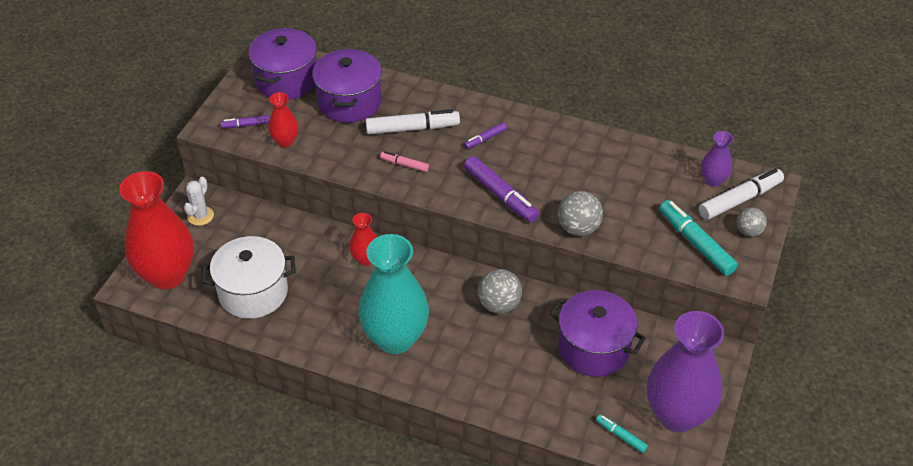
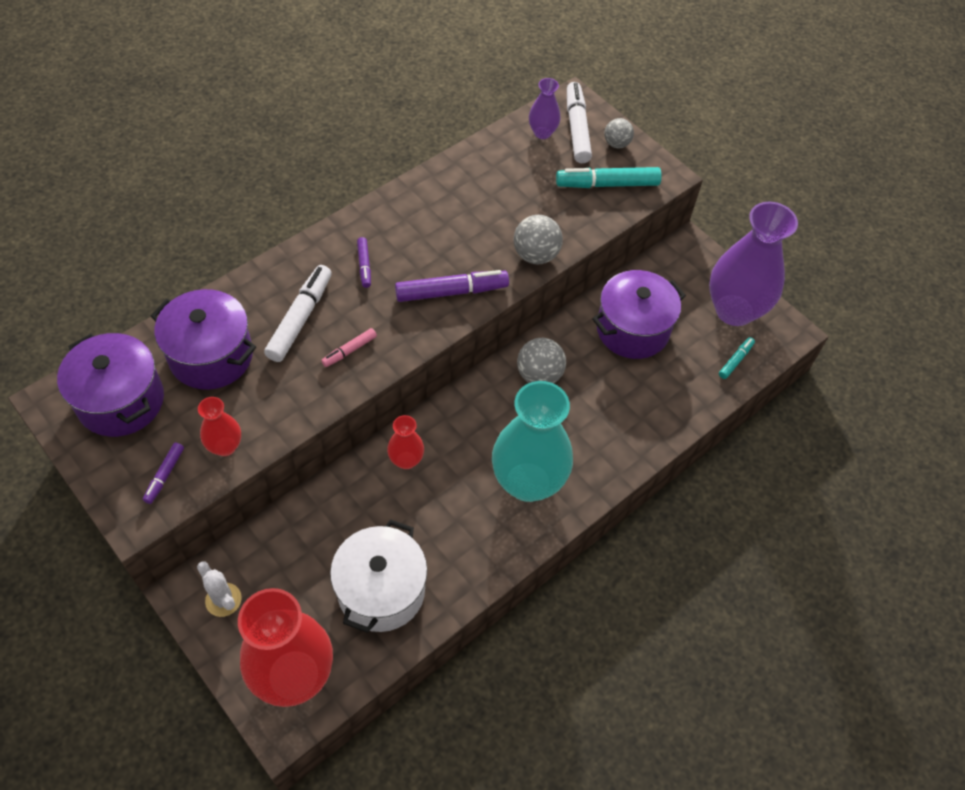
camera: 65 degrees left, 10 degrees up
turquoise marker [596,414,648,453] -> turquoise marker turned 150 degrees clockwise [719,337,755,379]

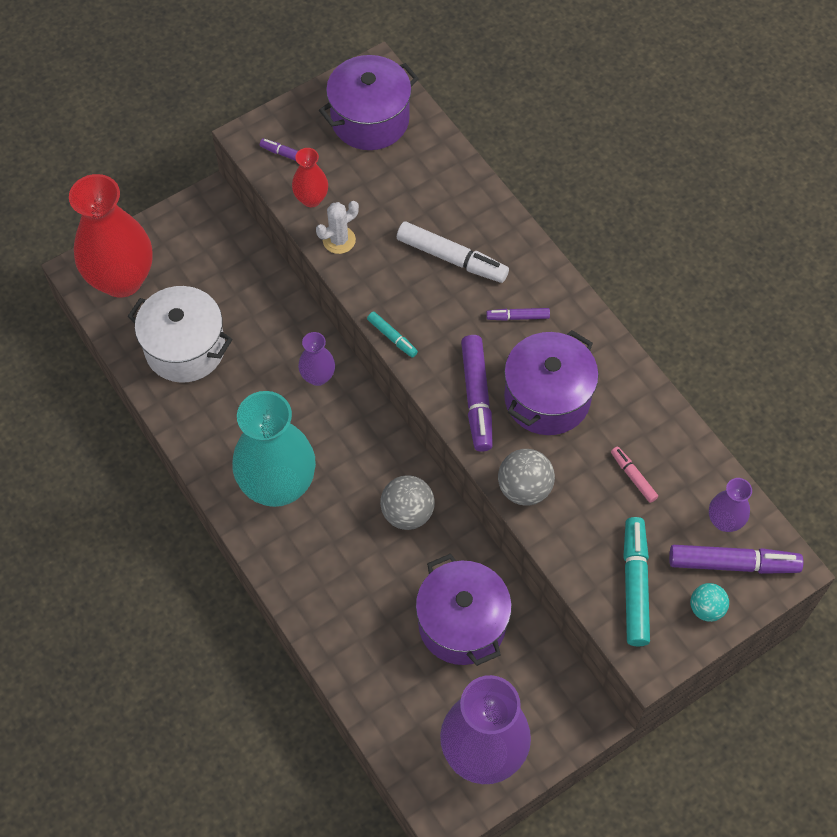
camera: 100 degrees right, 5 degrees up
purple pot [151,289,256,390] -> purple pot moved to [504,330,599,435]
white cactus [197,561,242,617] -> white cactus moved to [316,201,359,254]
pink marker [321,328,377,367] -> pink marker moved to [611,446,658,503]
red vase [387,415,424,469] -> purple vase [298,332,335,386]
white marker [567,82,592,163] -> purple marker [669,545,803,574]
grey ball [604,118,634,148] -> turquoise ball [690,583,729,622]
turquoise marker [719,337,755,379] -> turquoise marker moved to [367,312,418,358]

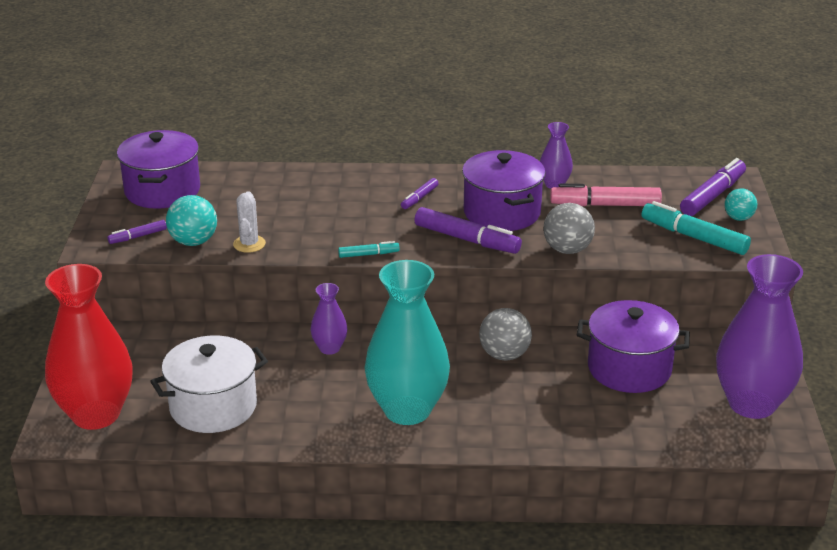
camera: 55 degrees left, 30 degrees down
red vase [292,148,328,207] -> turquoise ball [166,195,217,246]
white marker [397,222,509,283] -> none
pink marker [611,446,658,503] -> pink marker [550,184,662,206], size x1.91
purple vase [709,478,752,532] -> purple vase moved to [540,122,573,189]

